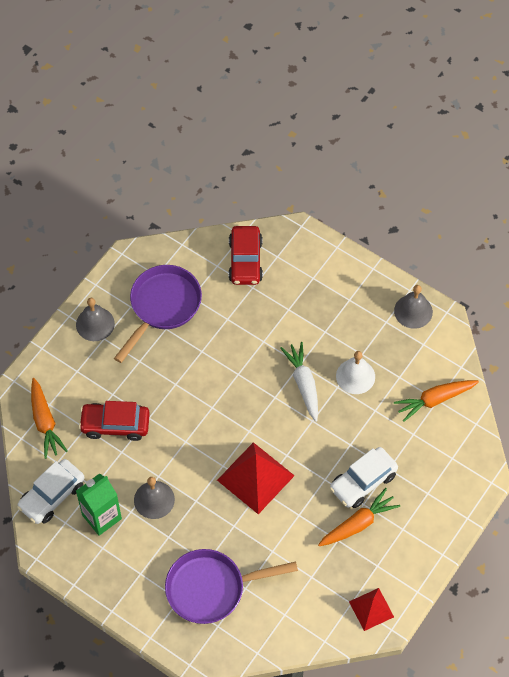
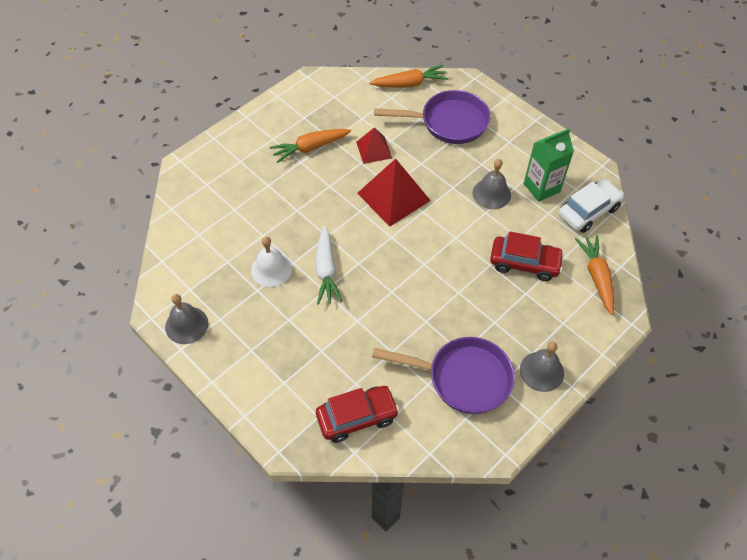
camera: 170 degrees left, 5 degrees down
purple pan [114,265,202,363] -> purple pan turned 120 degrees counterclockwise [372,337,515,414]
red car [229,226,263,285] -> red car turned 60 degrees clockwise [316,386,400,443]
white car [330,447,398,508] -> none
red pyramid [349,588,394,631] -> red pyramid moved to [356,127,392,164]
orange carrot [394,380,479,422] -> orange carrot moved to [369,65,448,87]

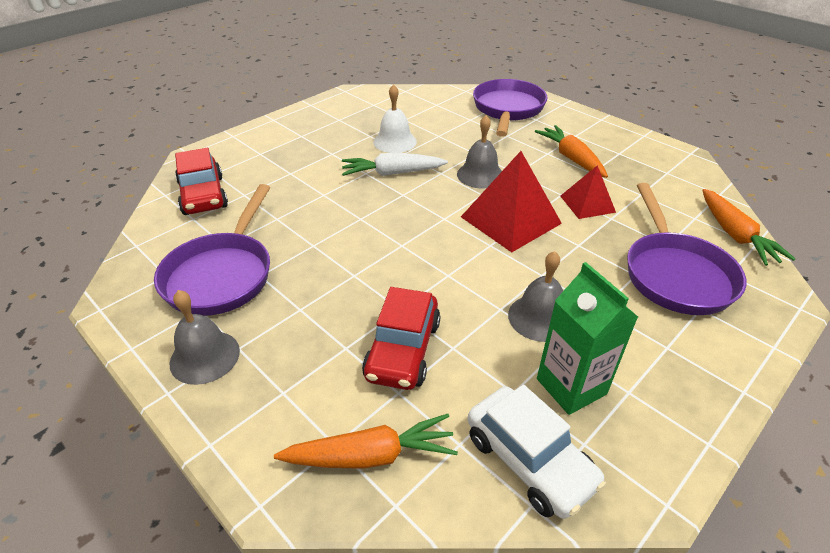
camera: 90 degrees right, 15 degrees down
grey bell [165,294,208,344] -> grey bell moved to [457,115,502,188]
none -> purple pan [473,79,548,137]

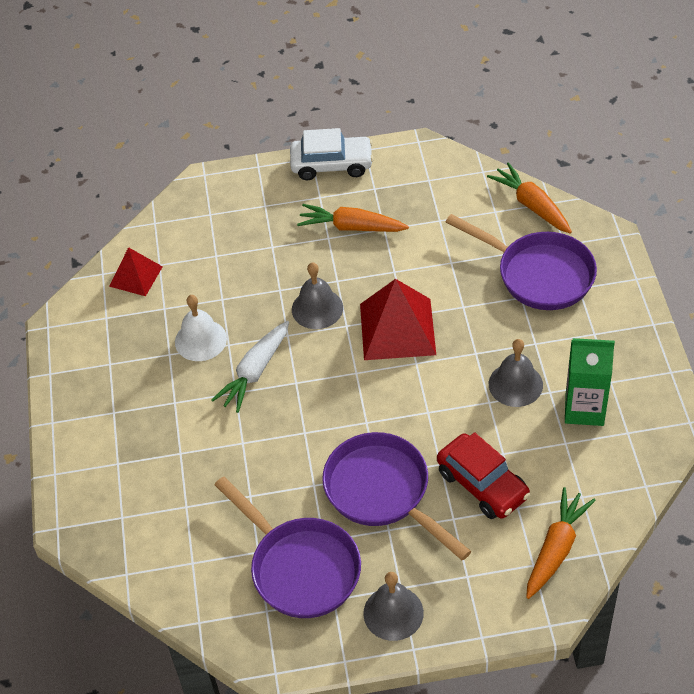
camera: 50 degrees left, 10 degrees up
red car [175,148,228,215] -> none
white car [468,385,606,519] -> white car moved to [290,128,374,180]
purple pan [473,79,548,137] -> purple pan moved to [322,432,472,561]
red pyramid [560,165,616,219] -> red pyramid moved to [109,247,163,296]
orange carrot [702,189,796,266] -> orange carrot turned 150 degrees counterclockwise [487,162,572,234]

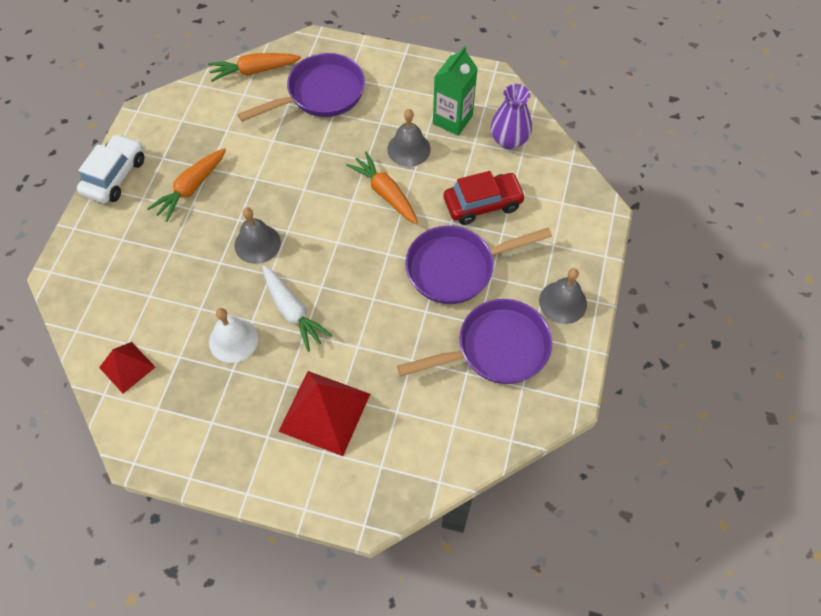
camera: 70 degrees left, 10 degrees up
red pyramid [360,279,436,360] -> red pyramid moved to [278,371,370,456]
orange carrot [526,487,596,599] -> orange carrot moved to [346,151,418,224]
none -> purple vase [491,84,532,149]

